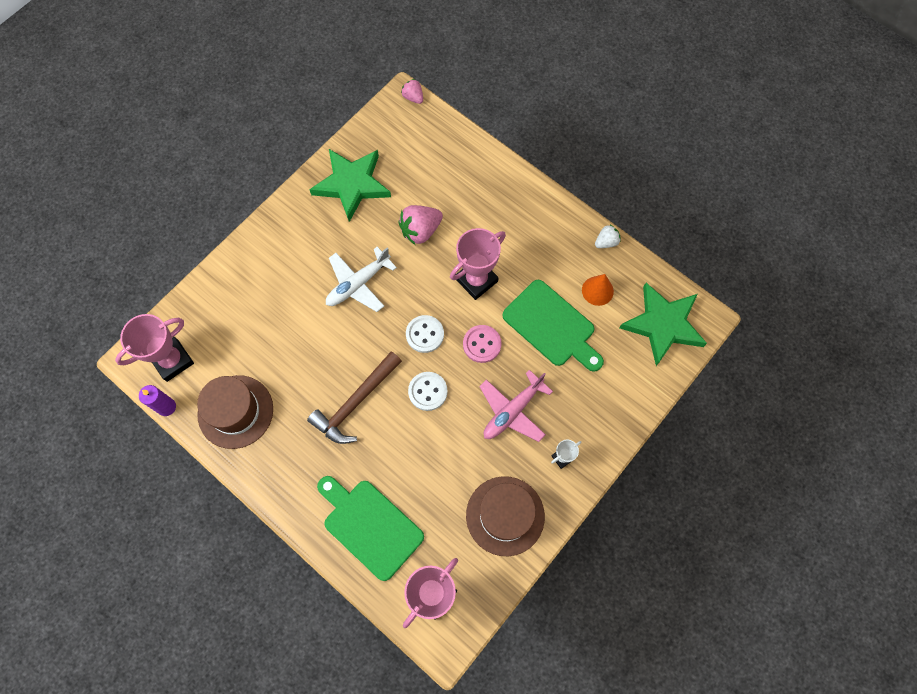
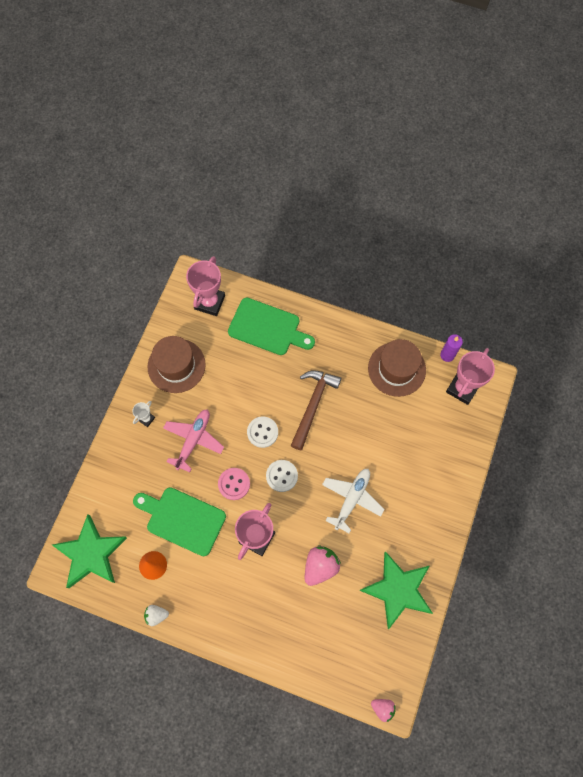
camera: 160 degrees right, 0 degrees up
white strawberry [595,224,621,248] -> white strawberry turned 45 degrees clockwise [144,605,169,626]

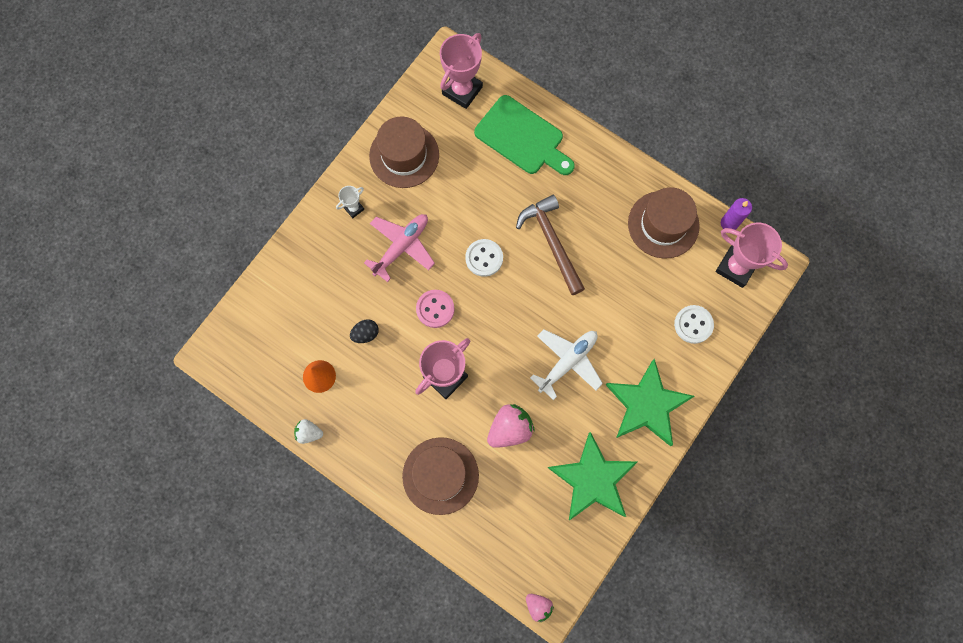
camera: 15 degrees right, 5 degrees up
green star [52,514,127,588] -> green star moved to [606,358,695,446]
green cutting board [133,487,226,556] -> black egg [350,319,379,343]
white button [266,460,298,492] -> white button moved to [674,305,714,344]
brown hammer [291,370,341,450] -> brown hammer turned 60 degrees counterclockwise [516,195,585,295]
pink trophy [446,348,495,405] -> pink trophy turned 75 degrees clockwise [716,223,788,288]
none -> brown hat [402,437,479,515]

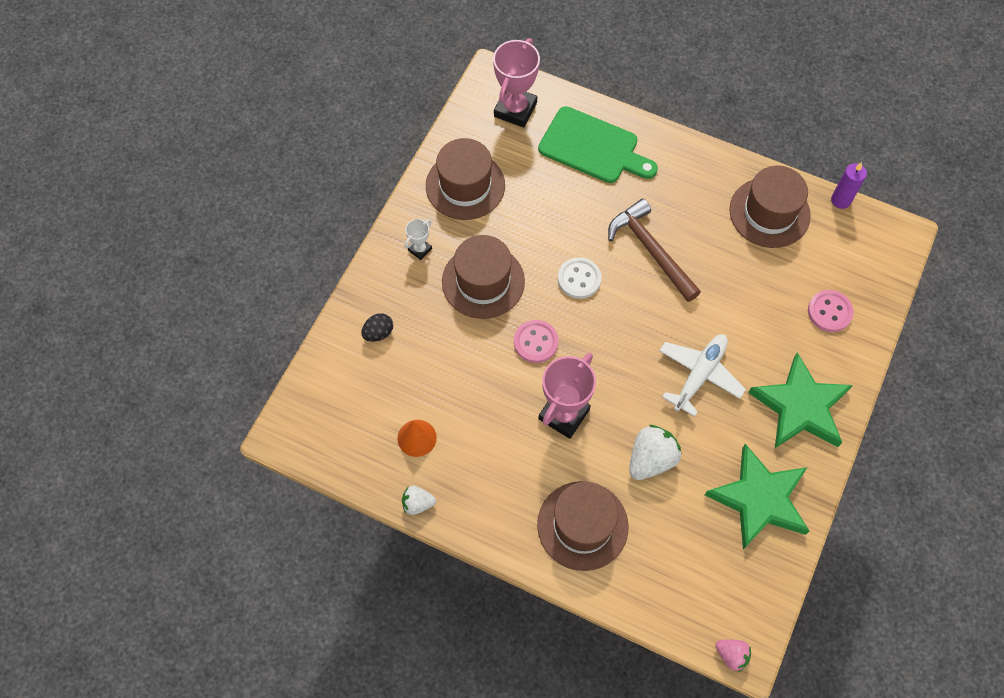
camera: 10 degrees left, 10 degrees down
black egg [350,319,379,343] -> black egg moved to [361,313,393,342]
pink plane [364,214,435,282] -> brown hat [442,235,525,319]
pink strawberry [487,404,534,448] -> white strawberry [629,425,681,480]
white button [674,305,714,344] -> pink button [808,290,854,332]
pink trophy [716,223,788,288] -> none

